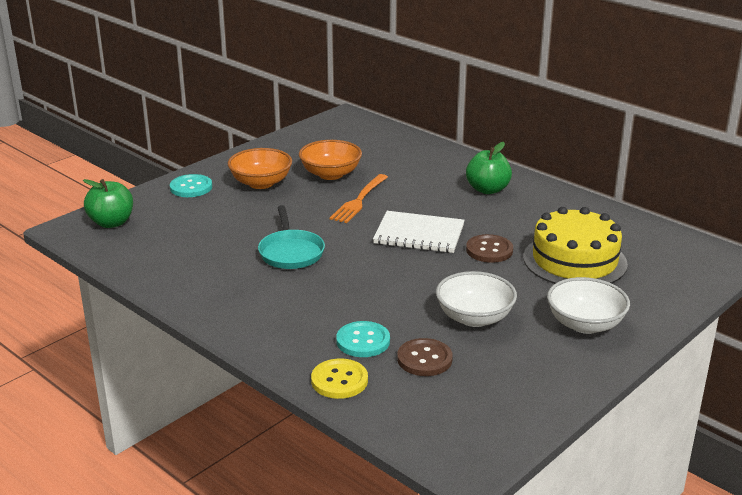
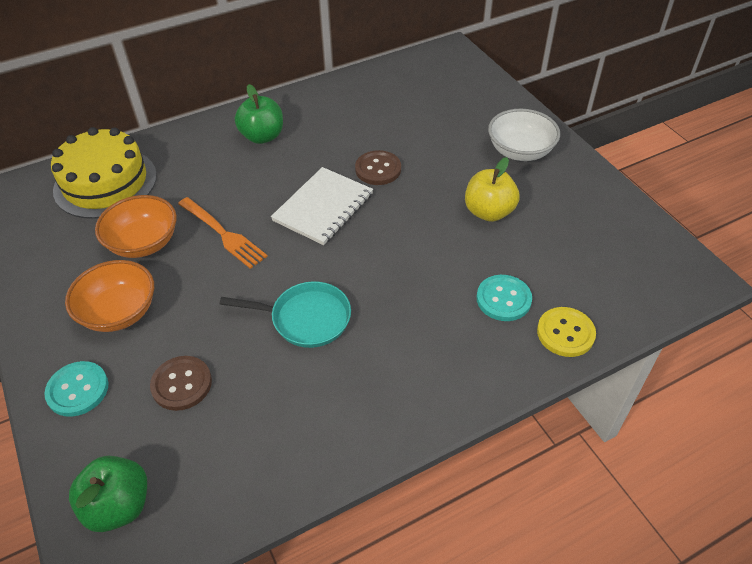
camera: 70 degrees left, 20 degrees up
brown button [397,338,453,376] -> brown button moved to [150,356,212,411]
white bowl [436,271,517,327] -> yellow apple [465,157,520,222]
yellow cake [523,207,628,284] -> yellow cake moved to [51,127,157,219]

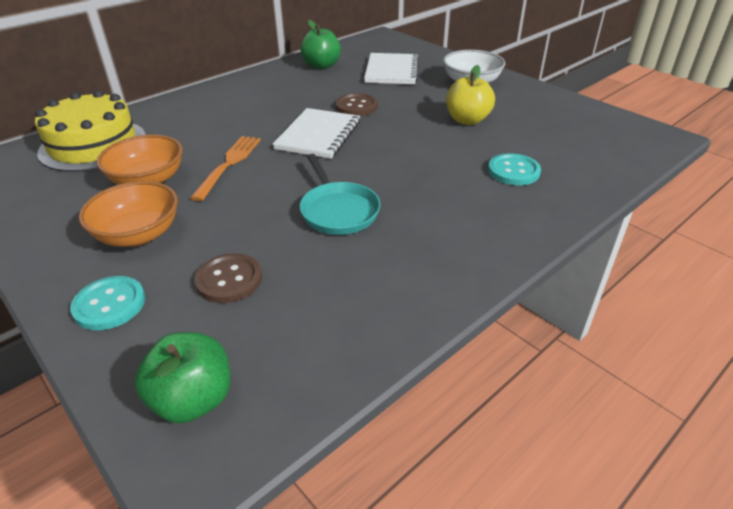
camera: 15 degrees left, 10 degrees down
orange fork [178,197,268,269] -> orange fork turned 105 degrees counterclockwise [190,136,261,201]
turquoise pan [220,281,351,348] -> turquoise pan turned 75 degrees clockwise [300,154,380,235]
green apple [235,84,283,144] -> green apple moved to [300,20,341,69]
yellow button [537,307,596,357] -> none
none -> white notebook [364,53,419,84]

